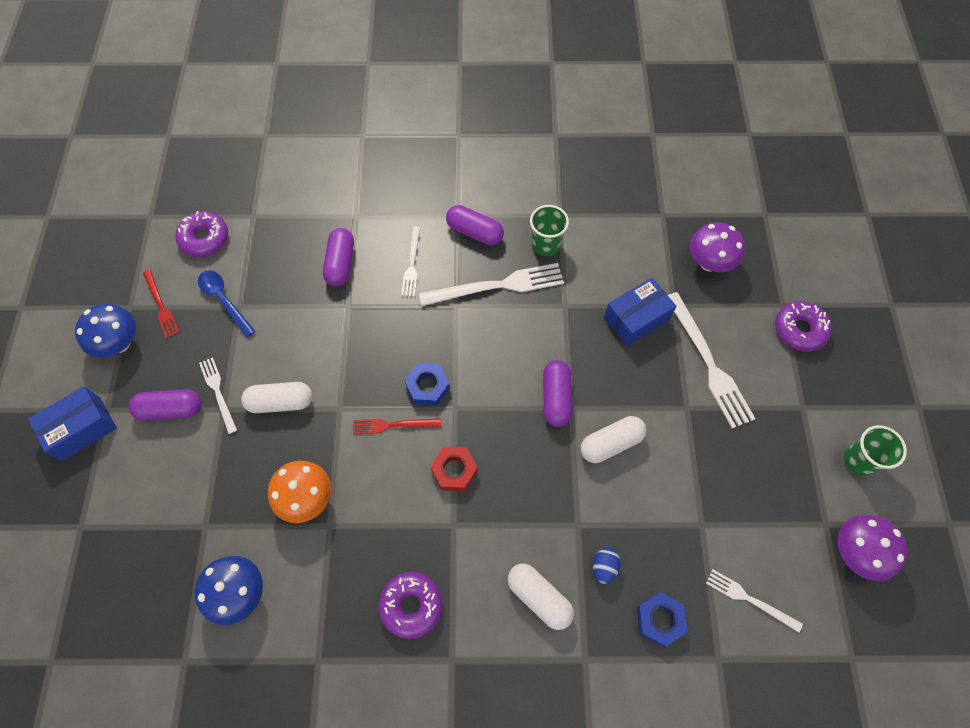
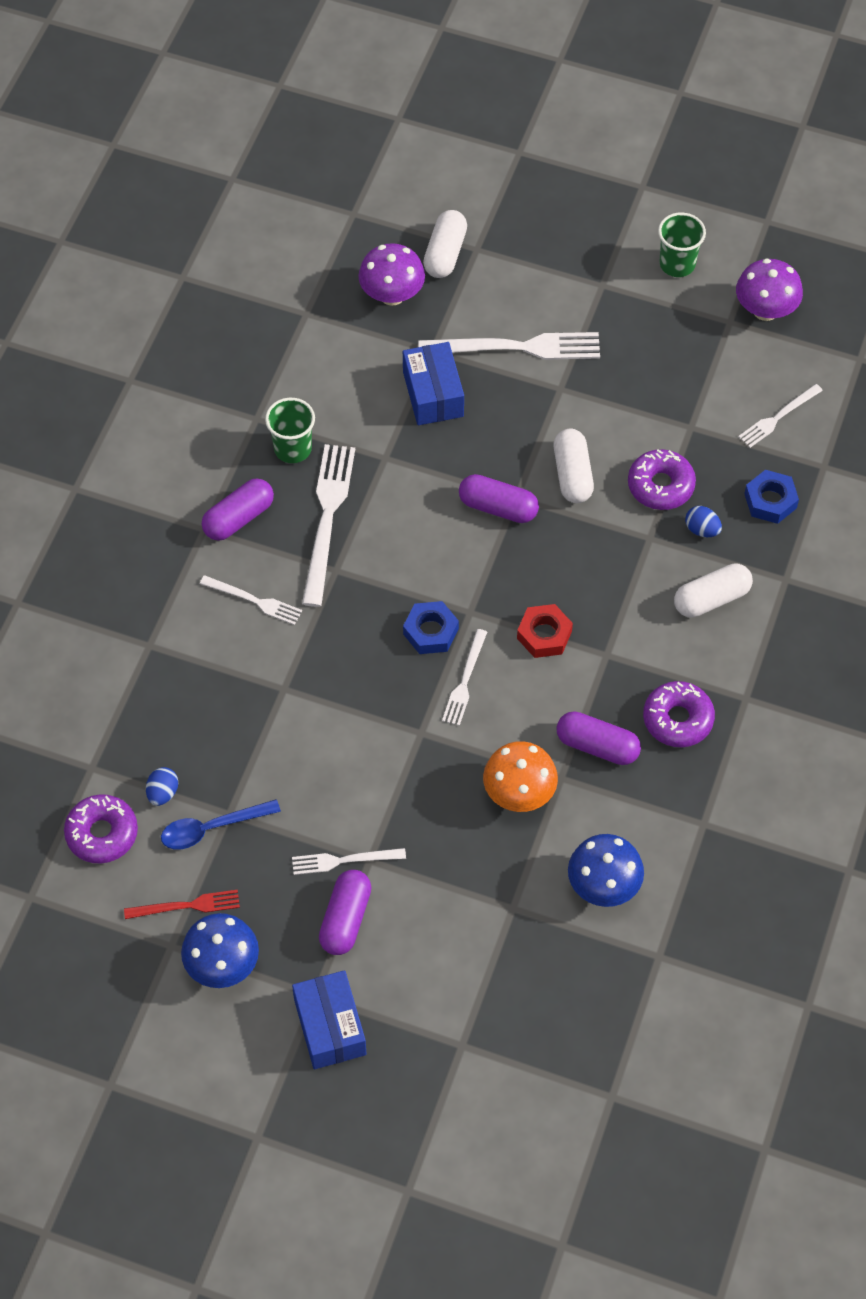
camera: 70 degrees left, 5 degrees down
white capsule [241,382,312,413] -> white capsule moved to [423,210,467,278]
purple capsule [323,228,354,287] -> purple capsule moved to [556,711,641,765]
red fork [353,418,441,434] -> white fork [442,629,487,726]
purple donut [775,301,832,352] -> purple donut moved to [628,449,696,510]
none -> blue egg [146,767,178,806]

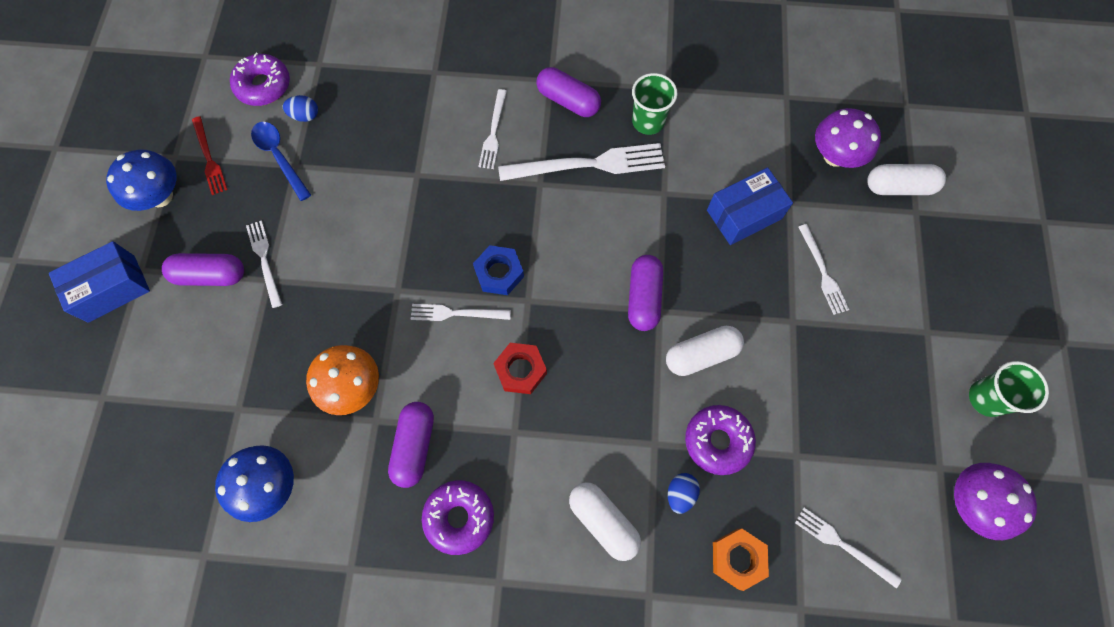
camera: 75 degrees right, 10 degrees up
white fork [419,332,600,360] -> white fork [798,224,849,315], size x0.56
blue nut [744,470,799,524] -> orange nut [713,528,769,591]

